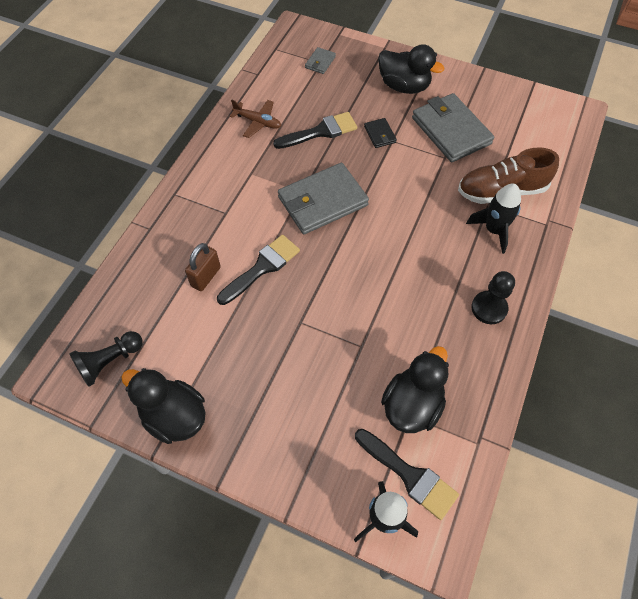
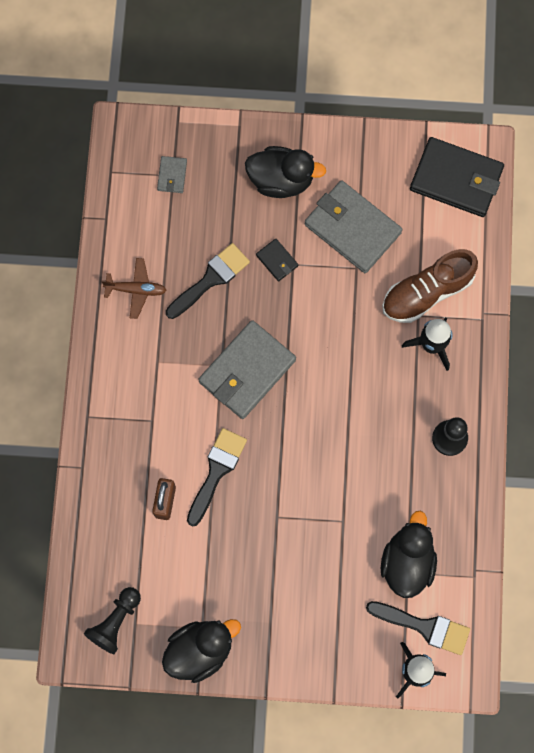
camera: 20 degrees left, 15 degrees up
black duck [121,368,206,444] -> black duck turned 135 degrees clockwise [162,619,241,683]
none -> black wallet [410,137,504,217]

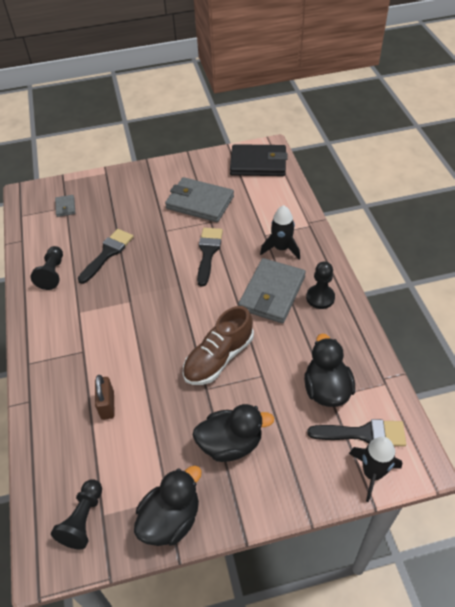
camera: 15 degrees left, 25 degrees down
brown plane [101,258,167,319] -> black pawn [31,246,63,290]
black brush [187,428,247,527] -> black brush moved to [197,228,223,287]
grey wallet [198,320,296,419] -> grey wallet moved to [238,258,306,323]
black duck [245,146,326,198] -> black duck moved to [193,404,274,462]
black wallet [256,239,298,281] -> none
brown shoe [382,249,478,323] -> brown shoe moved to [183,306,254,385]

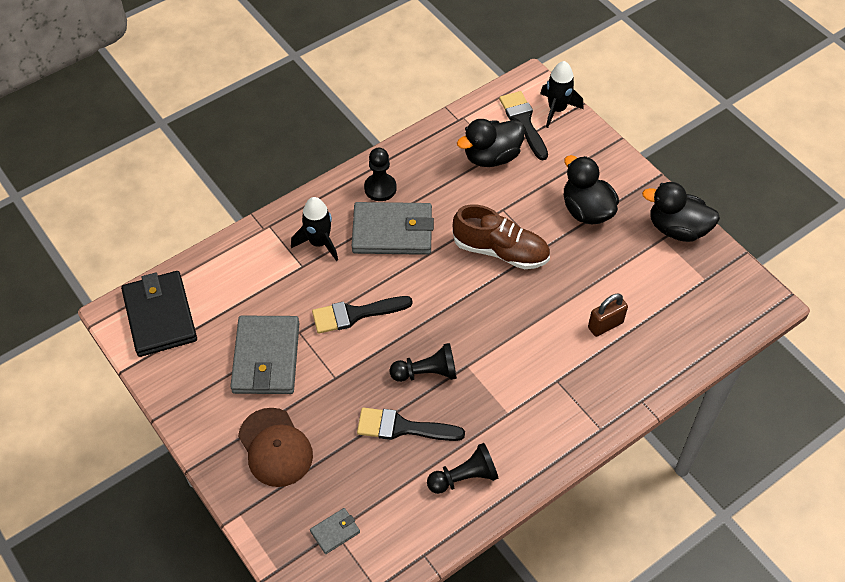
camera: 115 degrees left, 5 degrees up
black pawn [51,479,102,549] -> black pawn moved to [390,343,457,382]
none -> brown cap [238,408,313,487]

